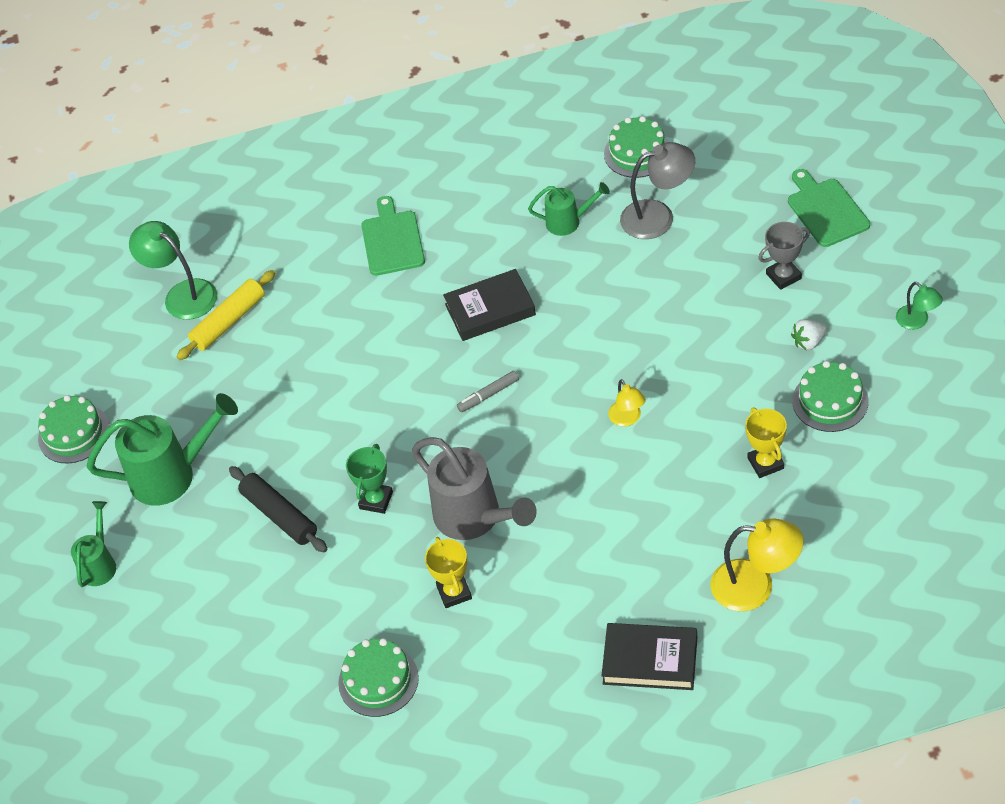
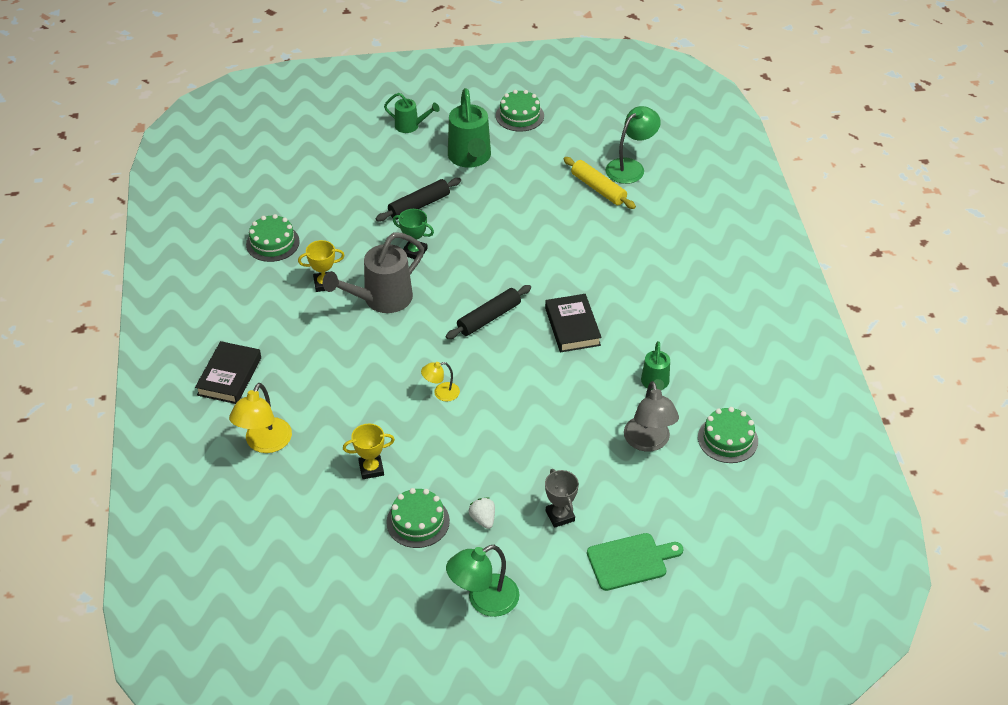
camera: 90 degrees right, 5 degrees down
green cutting board [361,196,425,276] -> none
grey marker [457,371,519,412] -> black rolling pin [446,285,531,339]
green lamp [896,282,943,330] -> green lamp [446,545,519,617], size x1.76

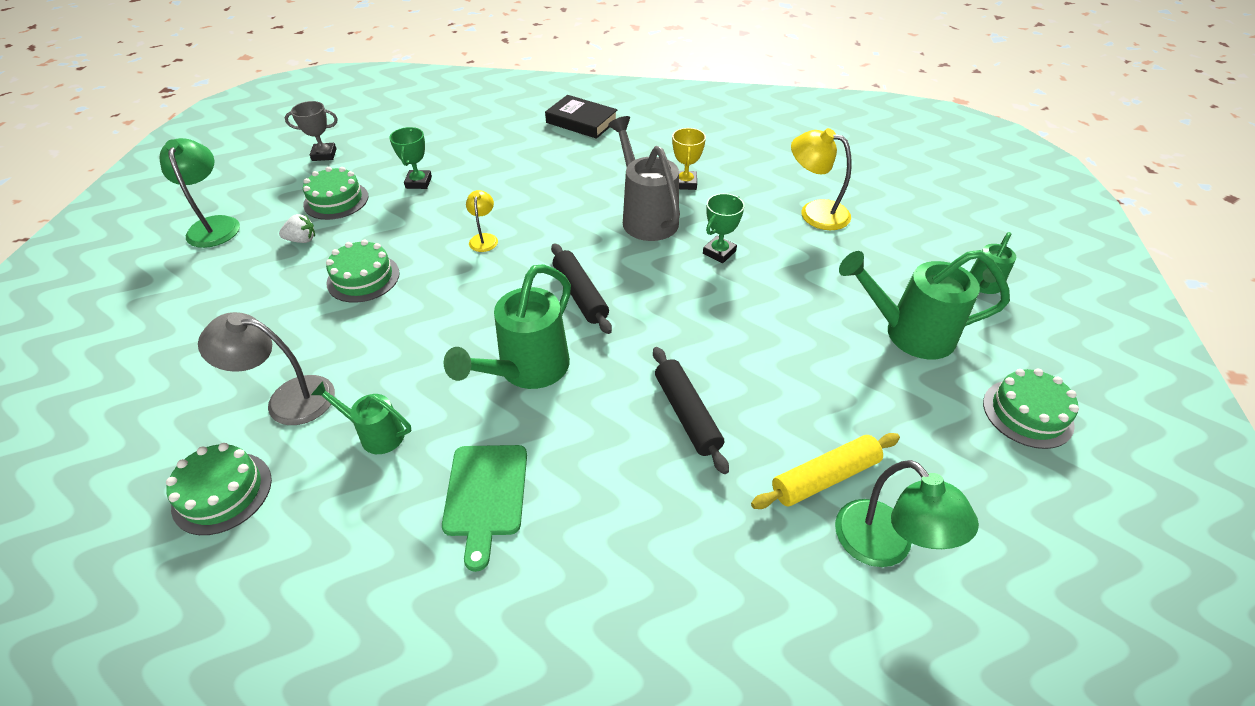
camera: 105 degrees right, 0 degrees up
yellow lamp [229,383,292,453] -> yellow lamp moved to [791,128,852,230]
green cake [246,214,300,262] -> green cake moved to [326,240,400,303]
yellow trophy [343,424,395,479] -> green trophy [389,127,432,189]
black rolling pin [376,178,461,221] -> black rolling pin moved to [653,347,729,474]
black book [545,294,602,352] -> green watering can [444,264,571,389]
grey trophy [545,469,579,528] -> grey trophy moved to [285,101,338,161]
green cutting board [587,533,683,591] -> green cutting board moved to [442,445,527,572]

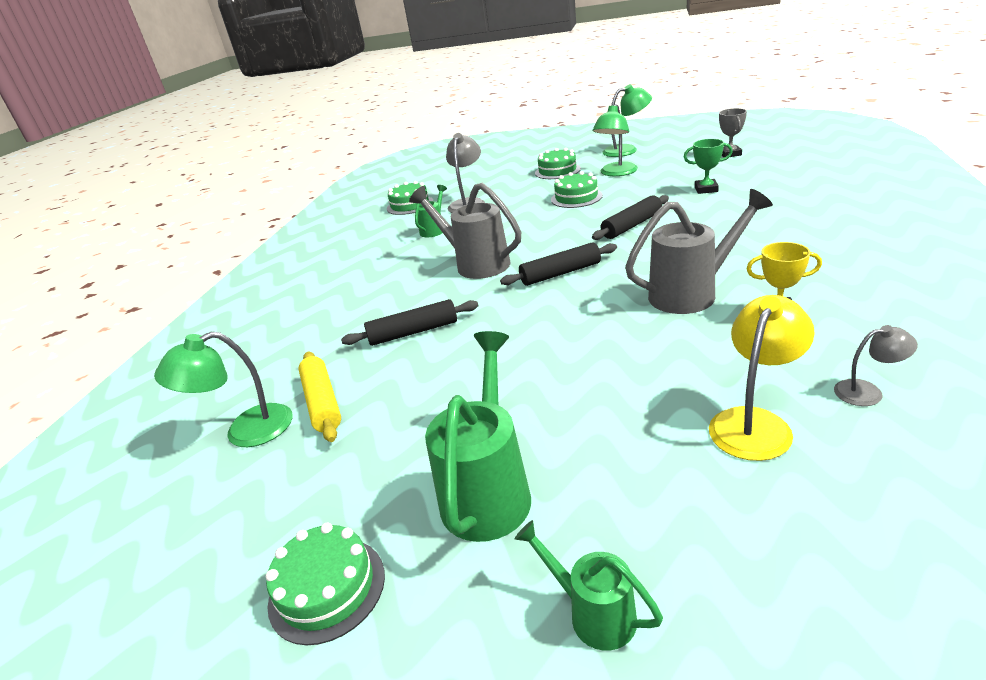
camera: 100 degrees right, 15 degrees down
white strawberry [279,214,315,243] -> green lamp [593,104,638,176]
green cake [303,167,368,220] -> green cake moved to [535,148,581,179]
green cutting board [442,445,527,572] -> none
green watering can [444,264,571,389] -> grey watering can [409,183,521,279]
yellow lamp [466,190,498,252] -> black rolling pin [592,195,669,240]
black book [545,95,618,139] -> none
green trophy [703,193,744,263] -> none
none -> grey lamp [834,325,918,406]

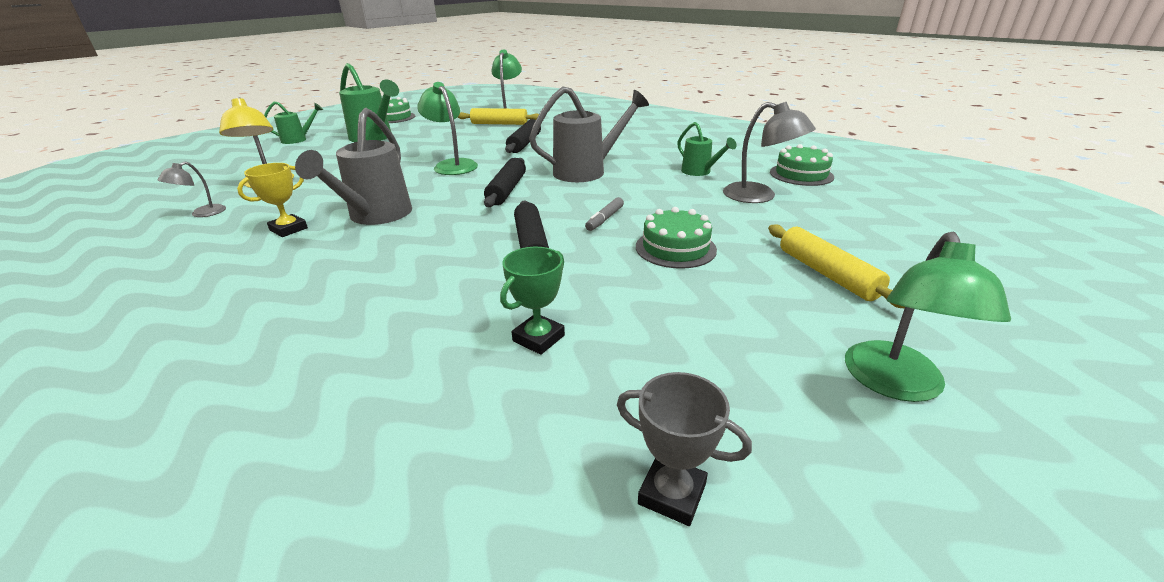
camera: 115 degrees right, 0 degrees up
green cake [535,148,581,179] -> yellow rolling pin [768,225,905,308]
green lamp [593,104,638,176] -> green lamp moved to [417,82,478,175]
none -> grey marker [585,197,624,231]

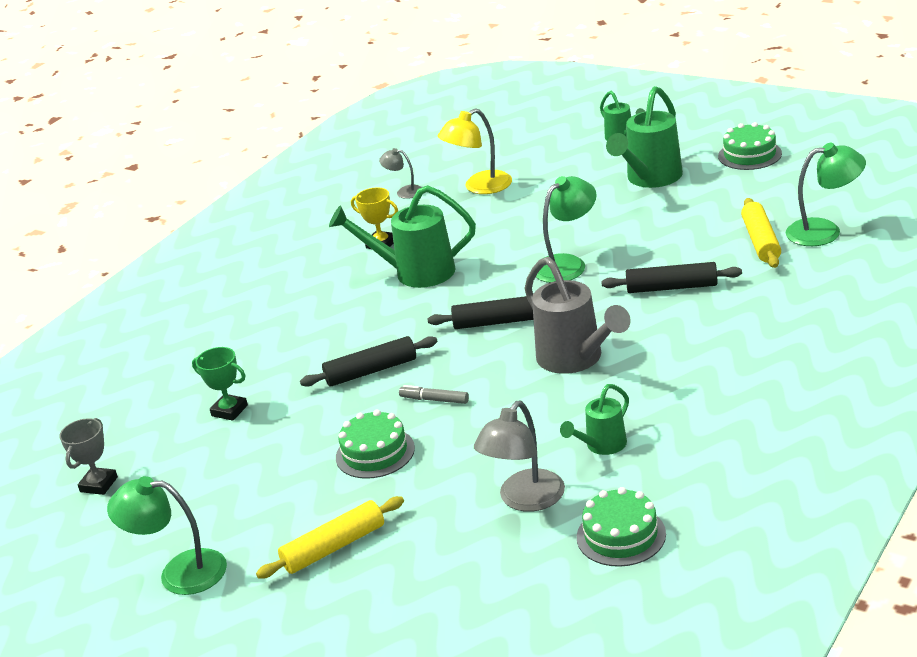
camera: 85 degrees right, 0 degrees up
grey watering can [295,108,412,225] -> green watering can [329,185,476,288]

